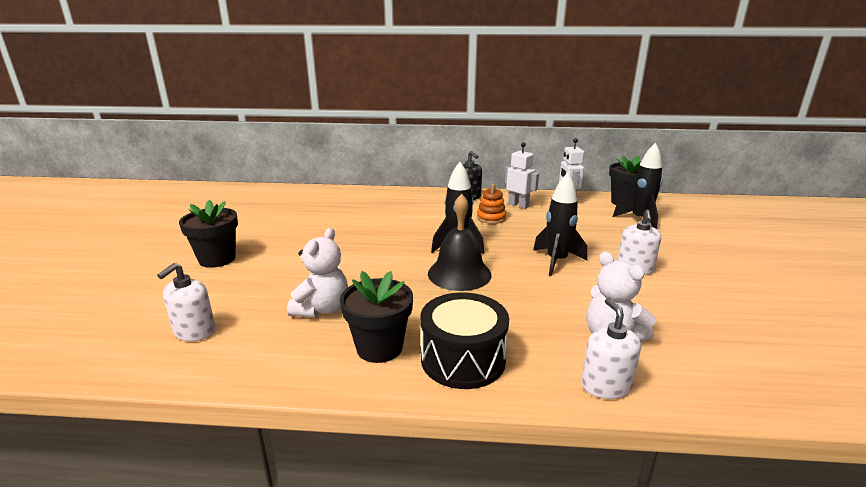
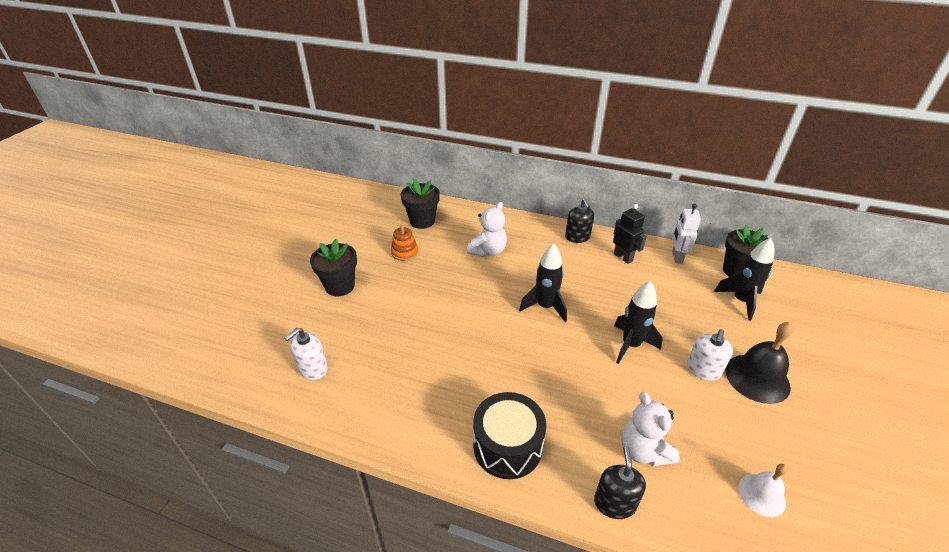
camera: 15 degrees right, 15 degrees up
white teddy bear [287,228,348,318] -> white teddy bear moved to [467,202,507,257]
black flower pot [340,271,413,363] -> black flower pot moved to [401,178,440,229]
black bell [428,194,492,291] -> black bell moved to [725,322,794,404]
orange stacking toy [477,184,506,224] -> orange stacking toy moved to [391,225,418,261]
white robot [505,142,539,209] -> black robot [613,204,647,264]
white soap dispenser [581,298,641,399] -> black soap dispenser [594,446,646,519]
none -> white bell [738,464,788,517]

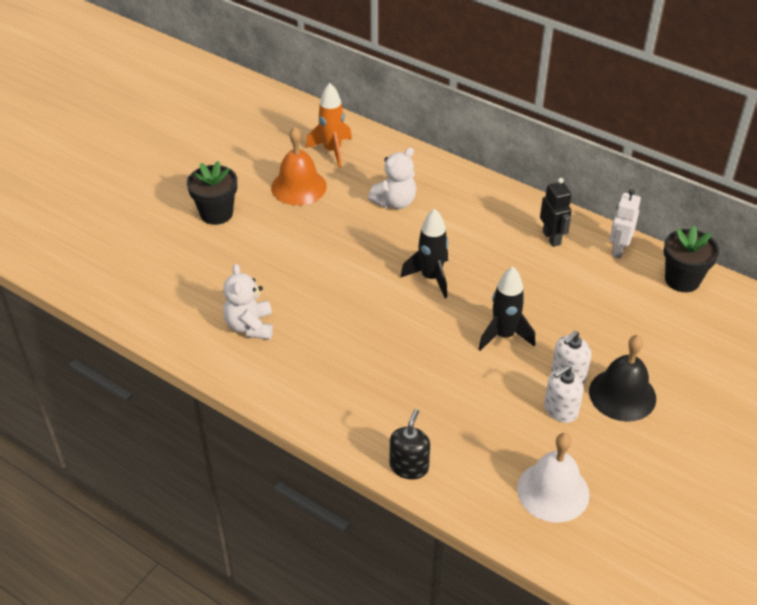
camera: 15 degrees right, 5 degrees up
white soap dispenser [285,328,328,380] -> white soap dispenser moved to [544,365,584,423]
orange stacking toy [391,225,418,261] -> orange bell [271,127,327,205]
black flower pot [401,178,440,229] -> orange rocket [306,83,352,168]
black drum [473,392,546,479] -> none
black soap dispenser [565,198,594,243] -> none
white teddy bear [621,392,680,466] -> white teddy bear moved to [223,264,273,339]
black rocket [714,238,775,321] -> none
white bell [738,464,788,517] -> white bell [517,433,590,523], size x1.66

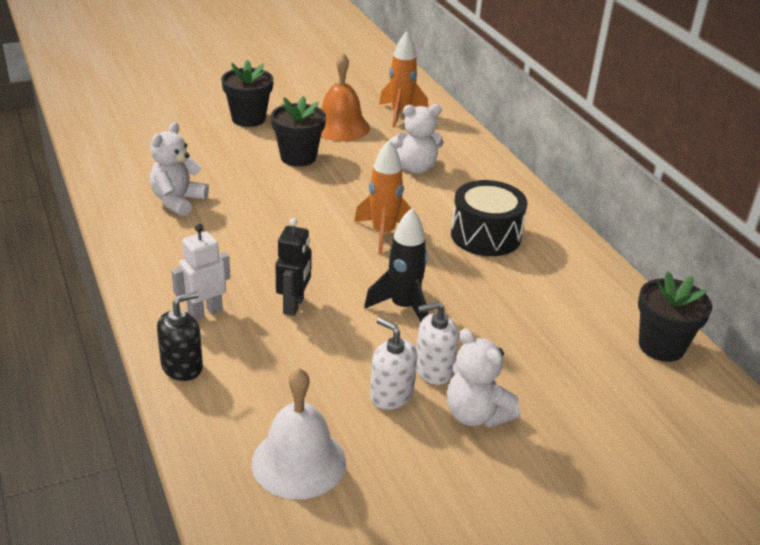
camera: 30 degrees right, 10 degrees down
black rocket [400,209,448,298] -> orange rocket [354,139,411,254]
black robot [540,178,572,247] -> black robot moved to [275,218,311,316]
white soap dispenser [544,365,584,423] -> white soap dispenser turned 45 degrees clockwise [370,317,417,410]
black bell [589,335,656,422] -> white teddy bear [447,328,520,427]
white robot [610,189,641,258] -> white robot moved to [171,224,230,320]
none -> black flower pot [271,96,326,167]
none -> black drum [451,180,527,256]

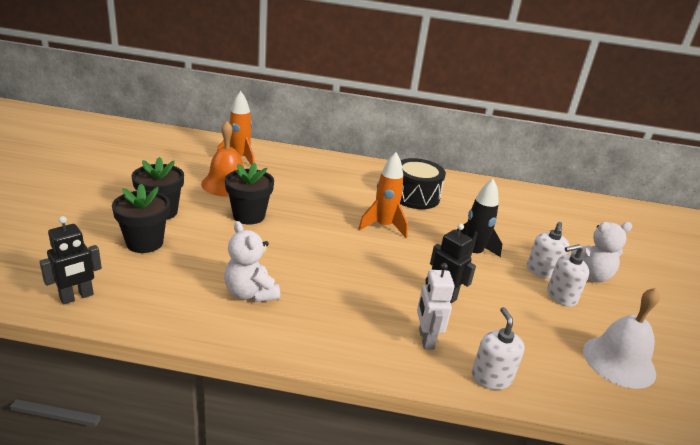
camera: 60 degrees left, 5 degrees down
black soap dispenser [157,292,203,381] -> white soap dispenser [472,307,525,390]
white teddy bear [390,104,443,174] -> none
black flower pot [638,271,712,362] -> black flower pot moved to [112,184,170,253]
none -> black robot [39,216,102,305]

